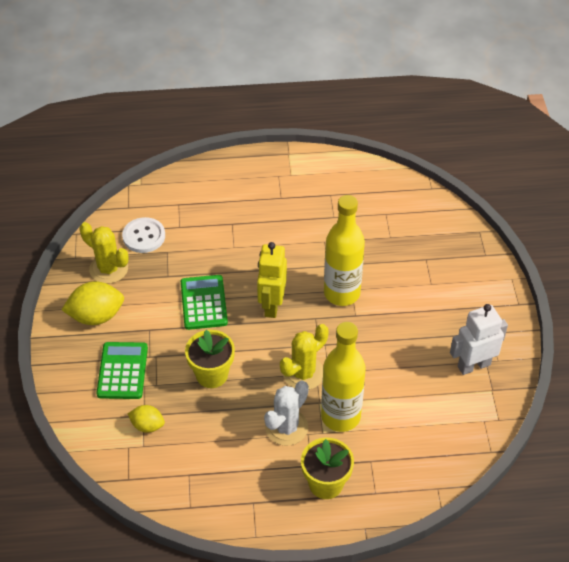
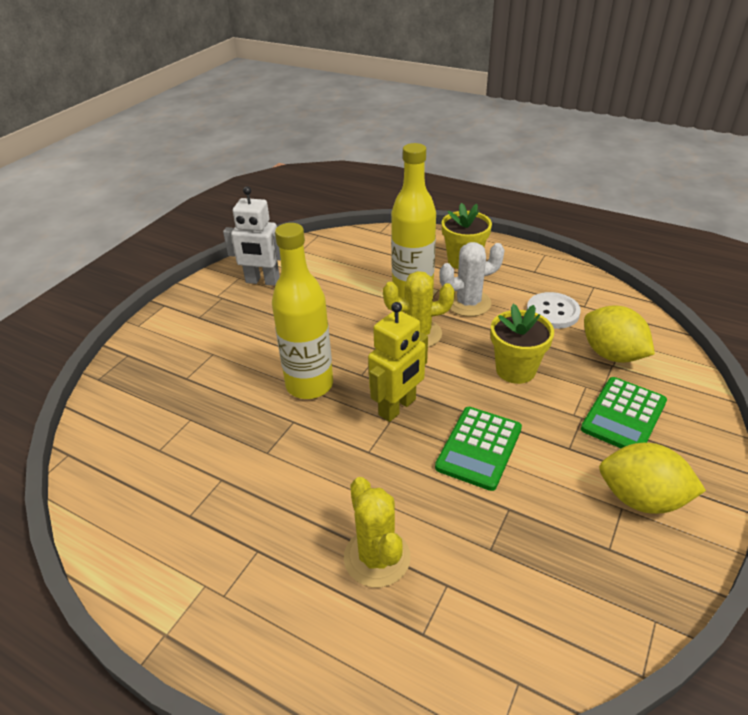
camera: 145 degrees left, 10 degrees down
yellow cactus [79,222,129,284] -> yellow cactus moved to [344,477,410,587]
white button [122,217,165,253] -> white button moved to [527,292,581,329]
yellow lemon [128,405,165,433] -> yellow lemon [584,306,655,363], size x1.70

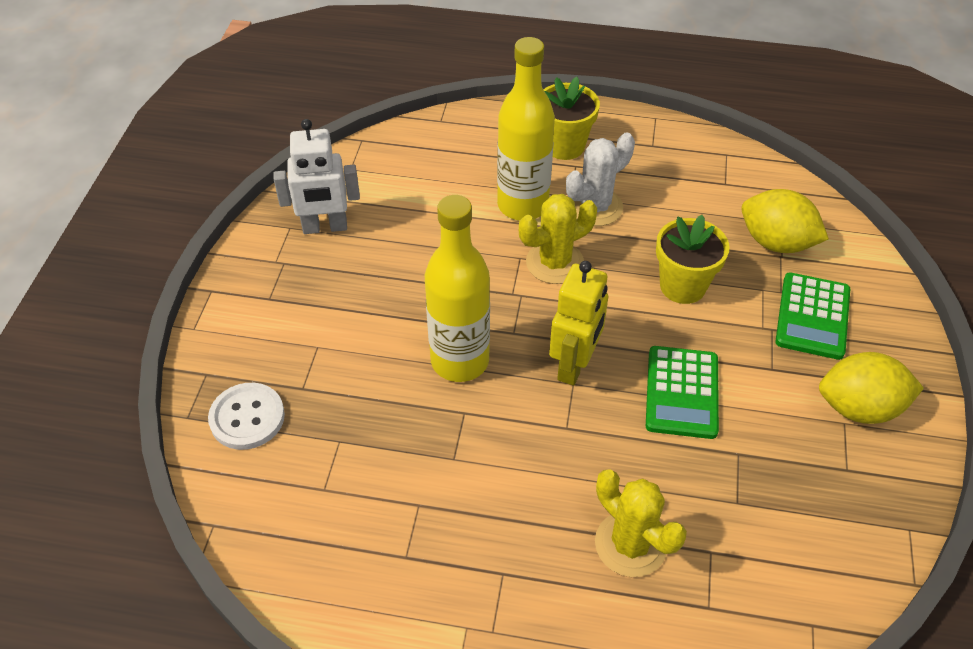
camera: 20 degrees left, 10 degrees up
white button [527,292,581,329] -> white button moved to [208,383,285,450]

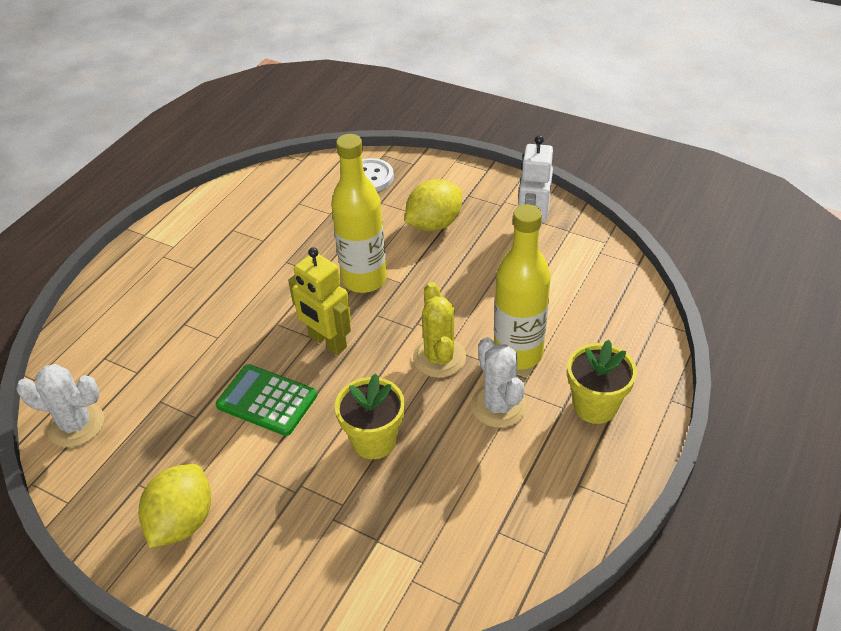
camera: 110 degrees right, 5 degrees down
yellow cactus [595,469,687,577] -> none
yellow lemon [741,189,829,253] -> yellow lemon moved to [405,179,462,231]
green calculator [775,272,850,360] -> none
none -> white cactus [16,364,104,447]

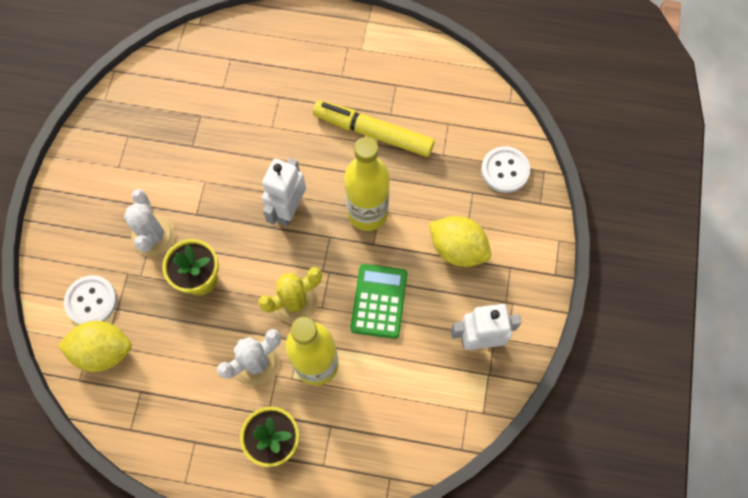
camera: 70 degrees right, 25 degrees up
white cactus [16,364,104,447] -> white cactus moved to [124,189,175,256]
yellow lemon [139,464,211,548] -> yellow lemon moved to [58,321,132,372]
green calculator [216,364,317,436] -> green calculator moved to [351,264,407,339]
yellow robot [288,247,351,355] -> white robot [262,158,306,226]
none -> white button [64,275,117,324]
none -> yellow marker [313,101,435,157]

